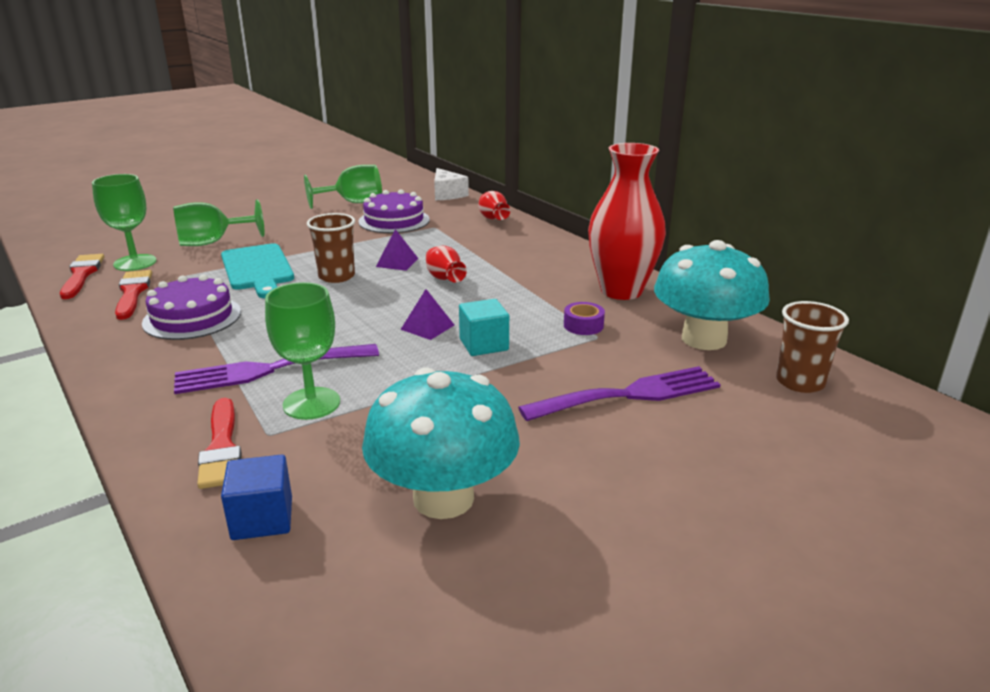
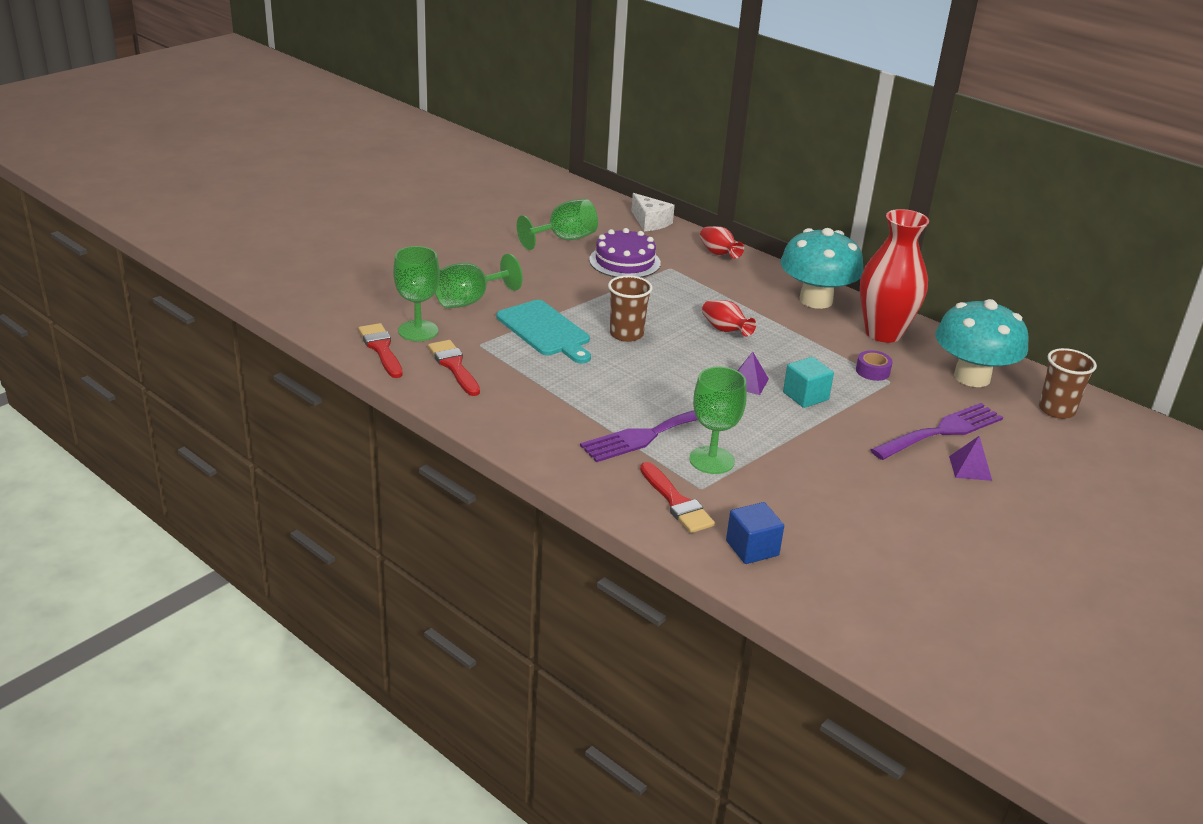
camera: 15 degrees left, 5 degrees up
purple cake [142,274,241,340] -> none
turquoise mushroom [362,367,520,519] -> turquoise mushroom moved to [780,228,864,309]
purple pyramid [376,229,419,271] -> purple pyramid moved to [949,436,992,481]

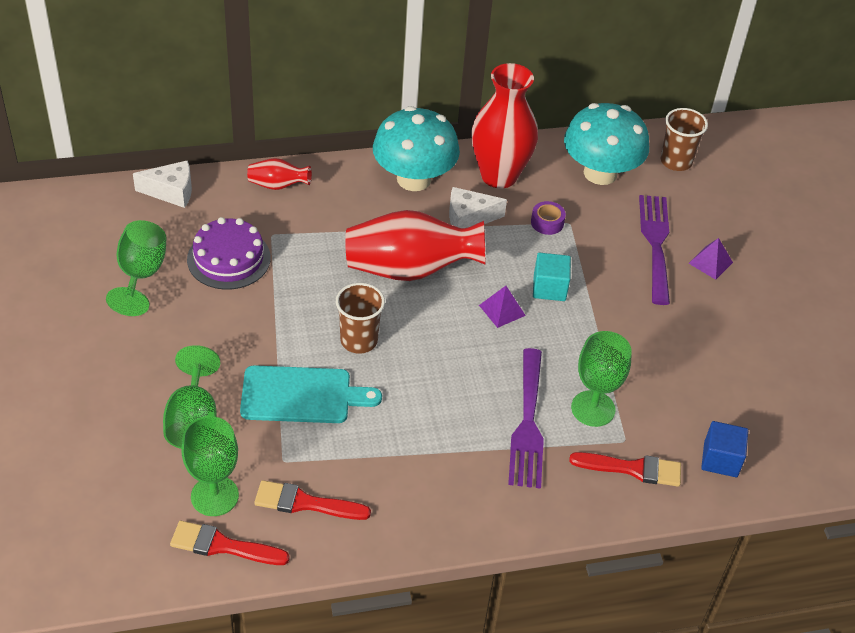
camera: 55 degrees left, 15 degrees up
red vase [702,300,756,337] -> red vase [345,210,486,281], size x2.11
none -> white cheese [449,187,507,228]

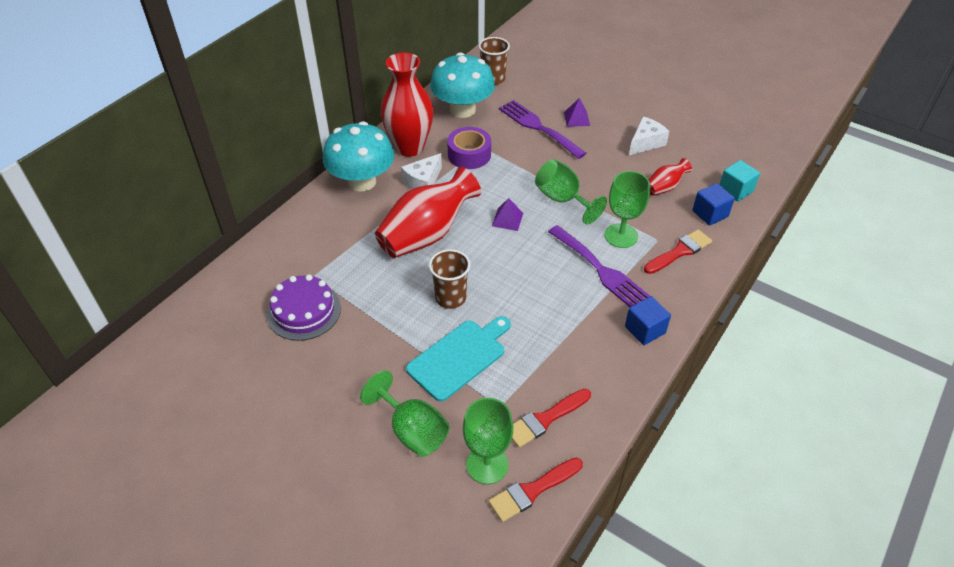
camera: 40 degrees left, 0 degrees up
green goblet [106,220,167,316] -> green goblet moved to [535,159,607,225]
white cheese [133,160,192,208] -> white cheese moved to [629,117,670,155]
red vase [247,158,312,190] -> red vase moved to [649,158,692,196]
purple tape [531,201,566,235] -> purple tape [447,127,491,169], size x1.70
turquoise cube [533,253,571,301] -> turquoise cube moved to [719,160,760,202]
none -> blue cube [625,296,671,345]

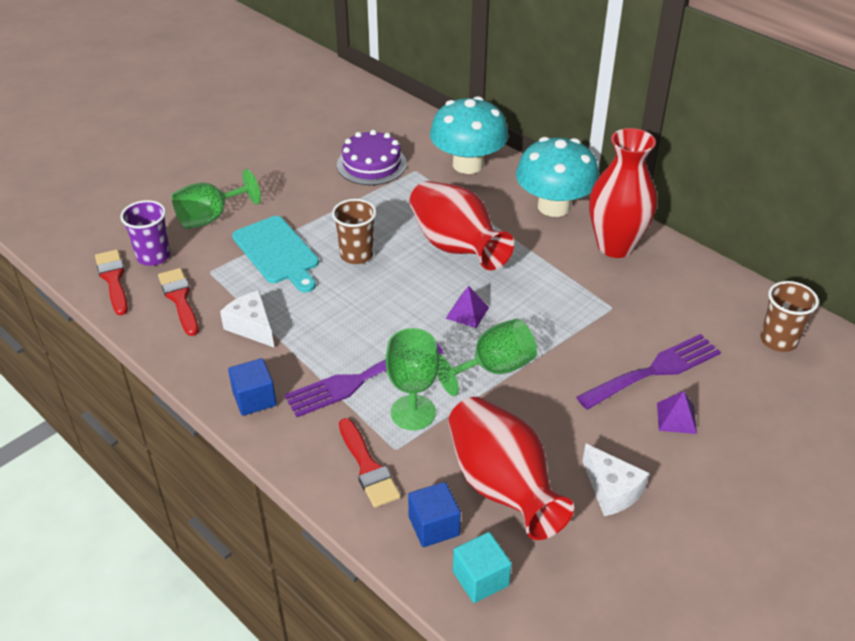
camera: 100 degrees right, 5 degrees down
white cheese [401,153,442,190] -> white cheese moved to [220,291,274,347]
turquoise mushroom [430,52,495,118] -> turquoise mushroom moved to [430,96,509,174]
purple tape [447,127,491,169] -> none
green goblet [463,398,513,484] -> purple cup [120,200,170,266]
red vase [649,158,692,196] -> red vase [448,397,574,540], size x2.11

